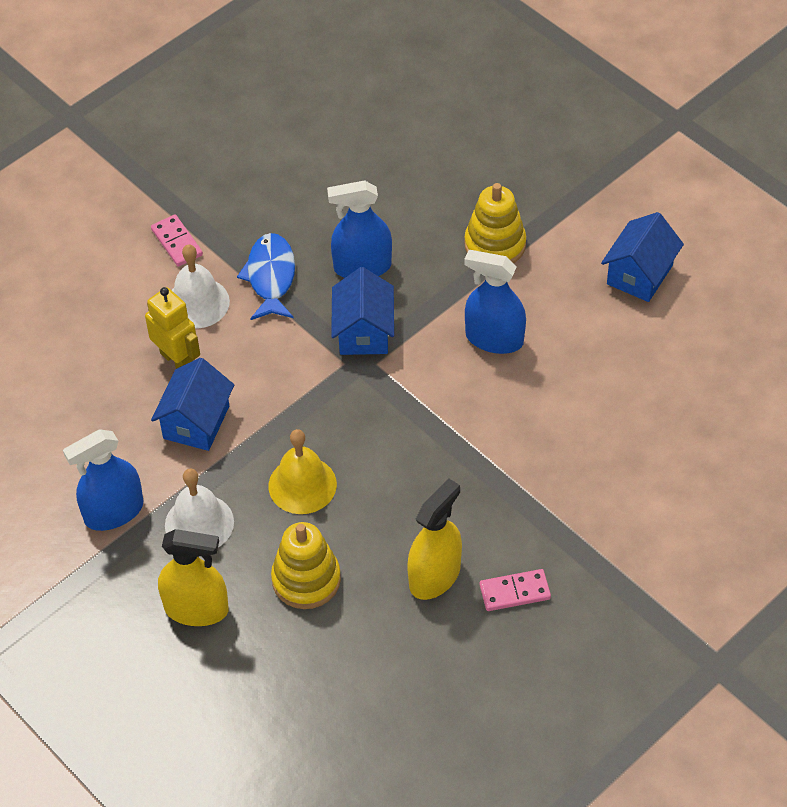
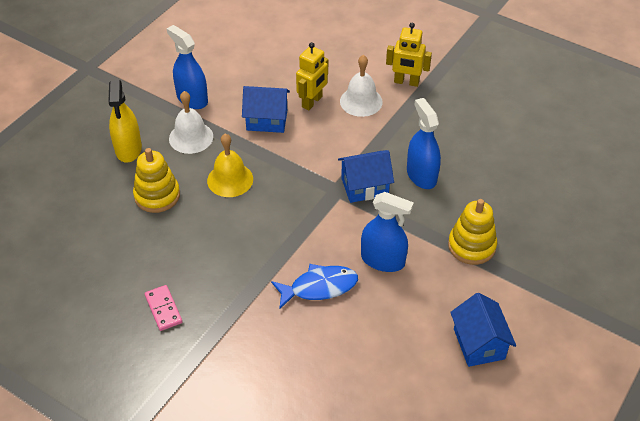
camera: 75 degrees right, 5 degrees down
pink domino [151,215,203,267] -> yellow robot [386,22,432,87]
blue fish [237,233,295,320] -> blue fish moved to [271,264,358,310]
yellow spray bottle [407,478,462,600] -> none
blue spray bottle [464,250,526,354] -> blue spray bottle turned 105 degrees clockwise [361,192,414,272]
blue house [601,212,684,302] -> blue house turned 60 degrees clockwise [450,293,516,367]

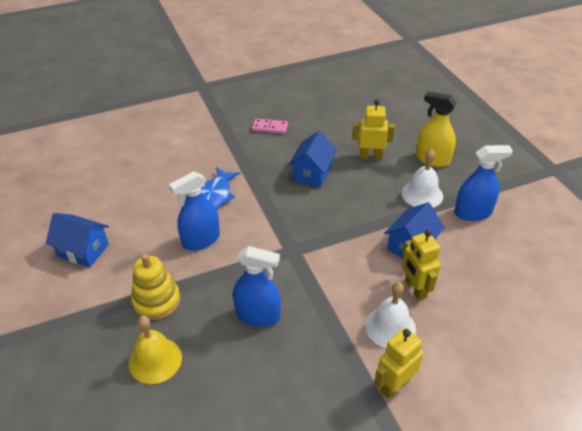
camera: 125 degrees right, 5 degrees down
yellow stacking toy [133,148,180,213] -> yellow robot [352,99,395,160]
yellow bell [207,134,253,197] -> yellow bell moved to [129,316,182,384]
blue house [338,150,394,203] -> blue house moved to [288,131,337,187]

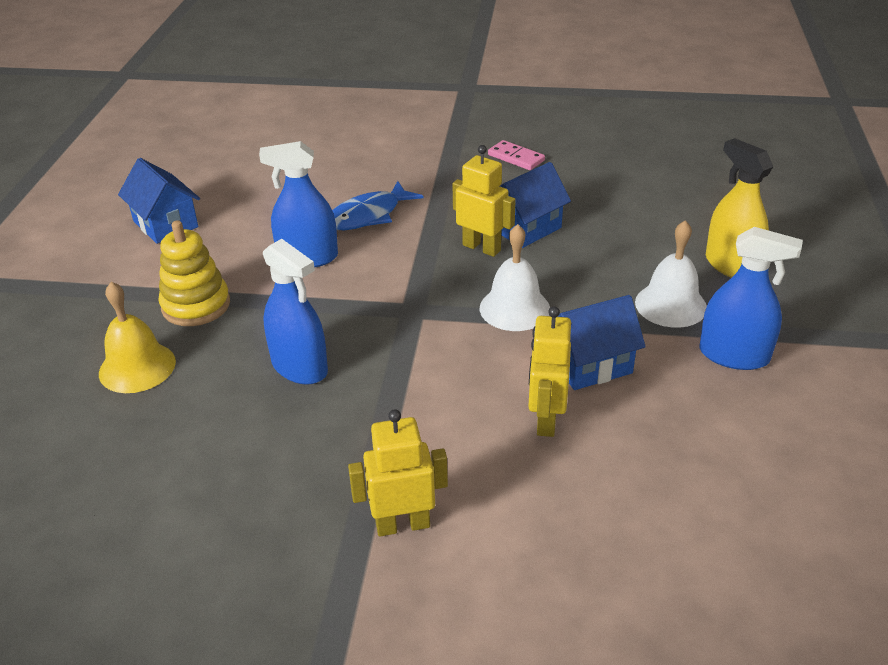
camera: 30 degrees right, 5 degrees down
yellow robot [352,99,395,160] -> yellow robot moved to [453,145,516,257]
white bell [365,282,416,348] -> white bell moved to [480,224,550,331]

